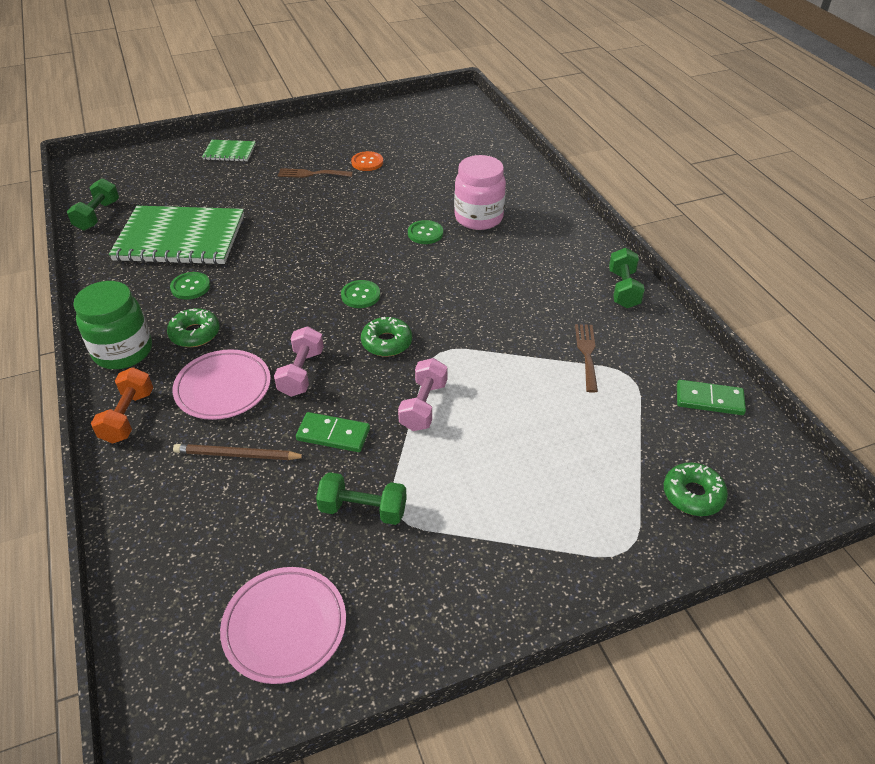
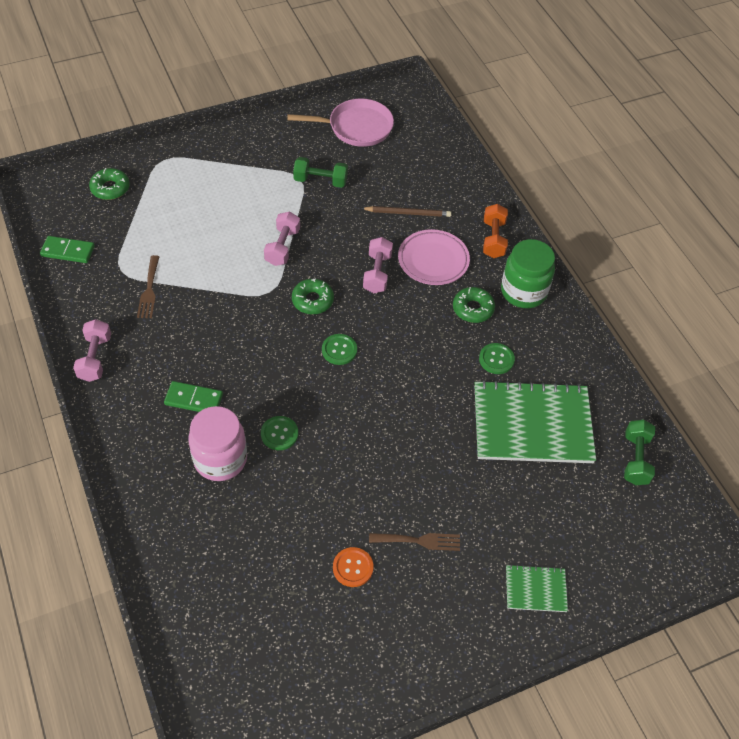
camera: 175 degrees right, 10 degrees up
pink plate [220,567,346,684] -> pink pan [288,98,394,147]
green domino [296,412,370,452] -> green domino moved to [164,381,223,412]
green dumbbell [609,248,645,308] -> pink dumbbell [73,319,111,382]

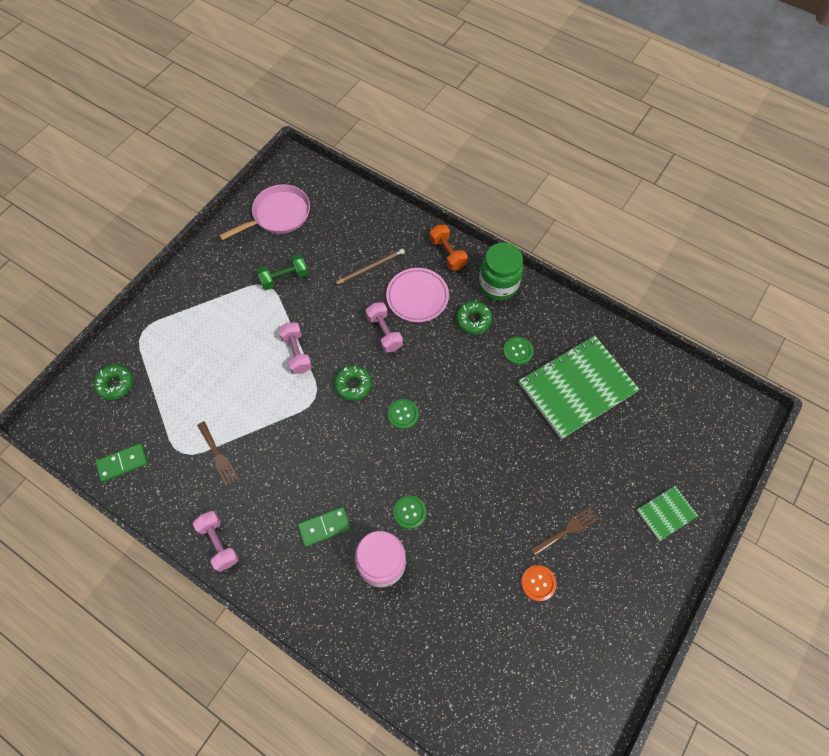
camera: 30 degrees left, 10 degrees up
green dumbbell [624,420,655,485] -> none

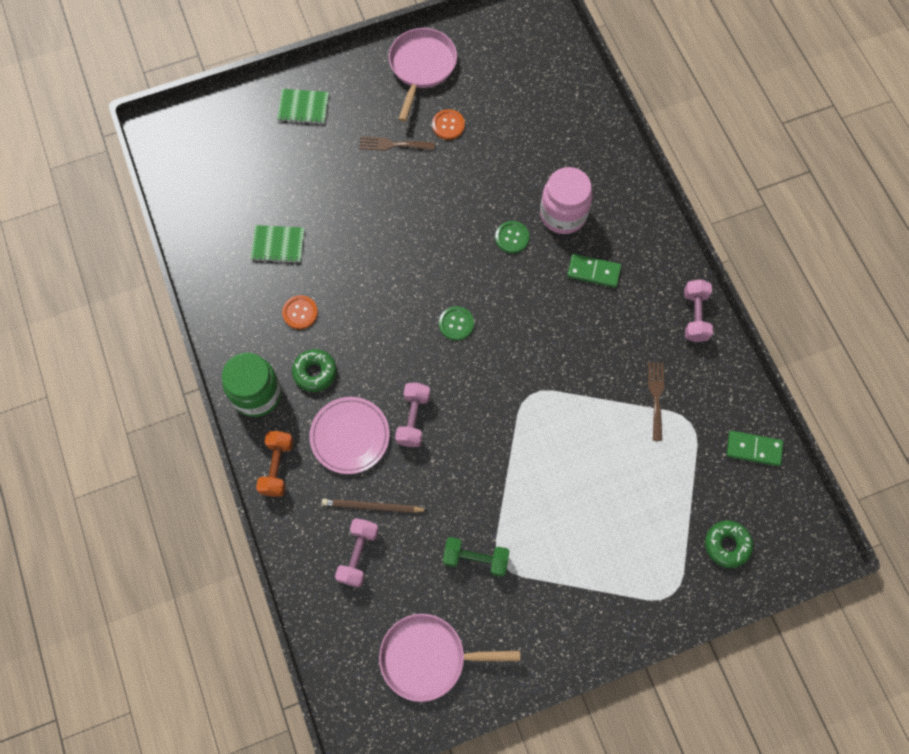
camera: 145 degrees left, 5 degrees up
pink dumbbell [278,322,312,374] -> pink dumbbell moved to [335,518,379,587]
green donut [334,365,372,401] -> none
green button [503,337,534,365] -> orange button [282,295,318,329]
green notebook [519,335,640,439] -> green notebook [250,225,305,263], size x0.47
none -> pink pan [389,28,457,122]

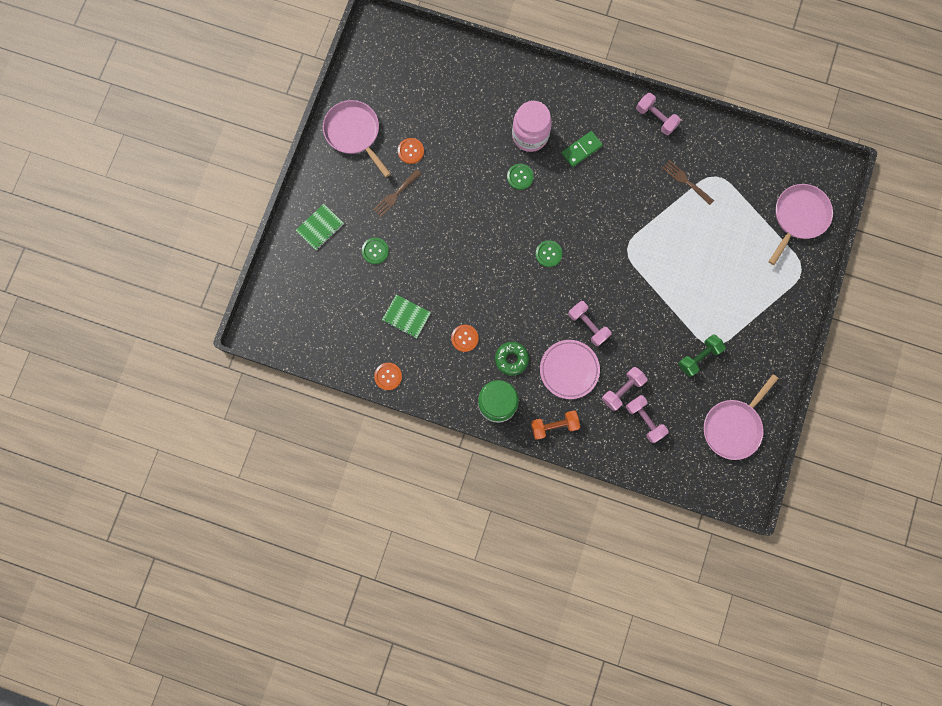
camera: 50 degrees left, 10 degrees up
green notebook [250,225,305,263] -> green notebook turned 75 degrees clockwise [382,294,431,338]
orange dumbbell [256,431,294,497] -> orange dumbbell turned 60 degrees counterclockwise [531,411,580,440]
brown pencil [322,499,428,513] -> pink dumbbell [602,367,647,411]
green donut [705,520,753,568] -> pink pan [768,184,833,265]
green domino [727,431,783,466] -> none
none -> green button [362,238,389,264]
none -> orange button [374,363,402,390]

